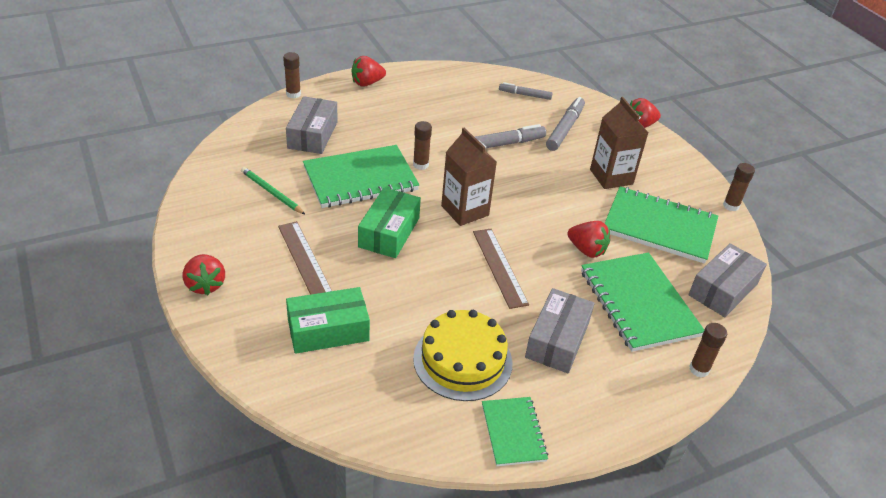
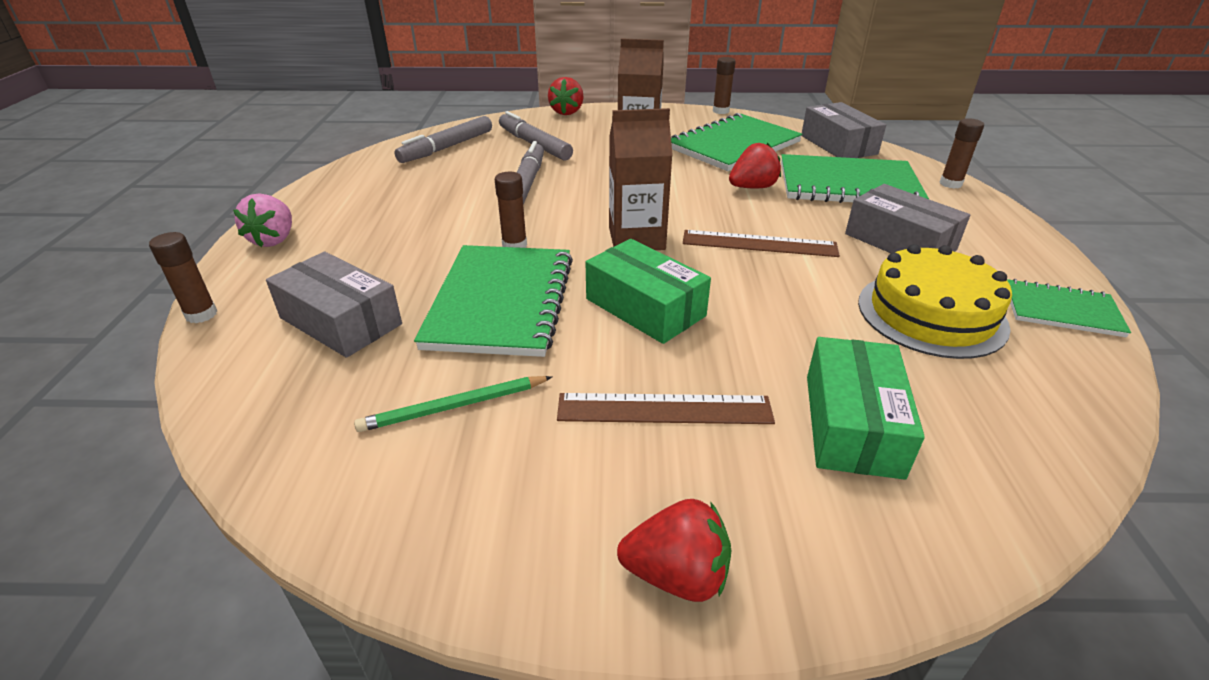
camera: 60 degrees left, 5 degrees down
red strawberry [351,56,386,87] -> pink strawberry [233,193,292,247]
grey marker [499,82,553,100] -> grey marker [394,116,492,163], size x1.59

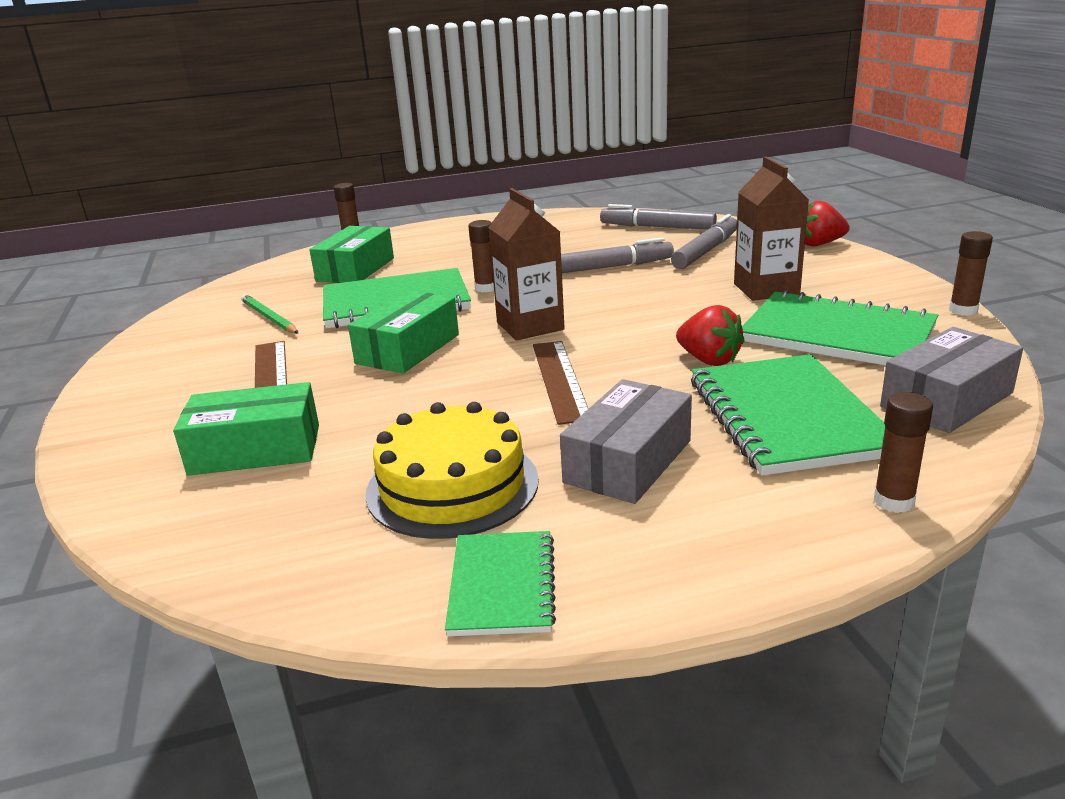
camera: 75 degrees right, 10 degrees down
pink strawberry [233,193,292,247] -> none
grey box [266,252,402,358] -> green box [309,226,394,283]
red strawberry [617,499,732,602] -> none

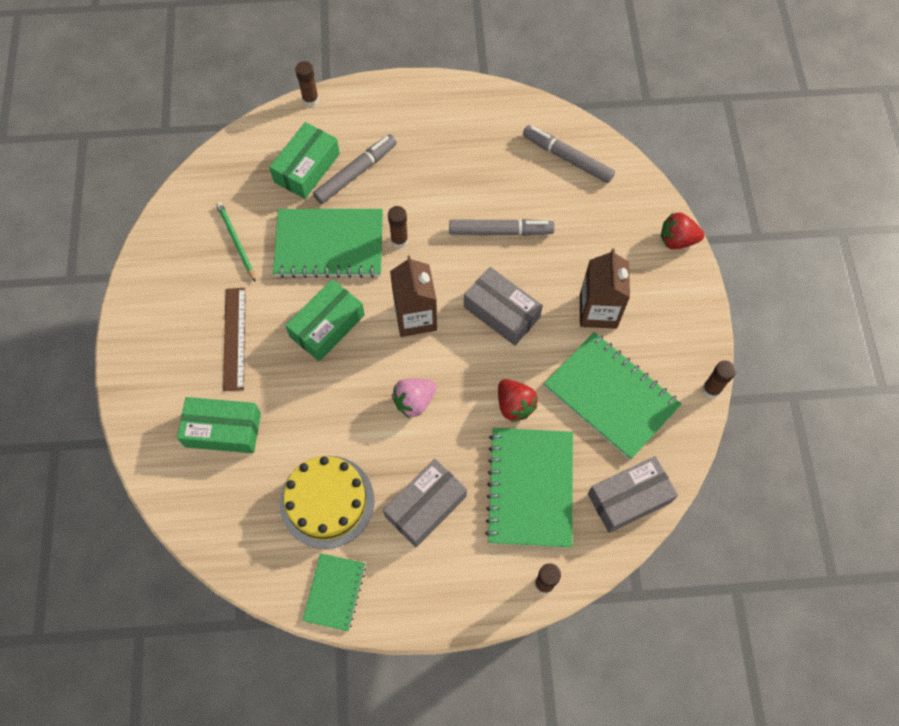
camera: 10 degrees right, 40 degrees up
brown ruler [533,341,588,425] -> pink strawberry [392,378,436,418]
grey marker [671,214,737,269] -> grey marker moved to [313,134,397,204]
none -> grey box [464,267,543,346]

